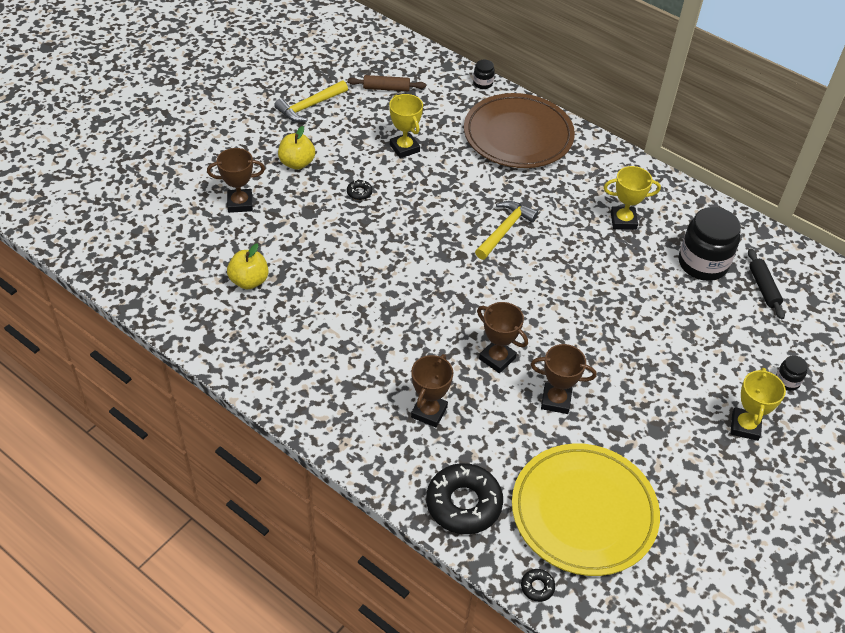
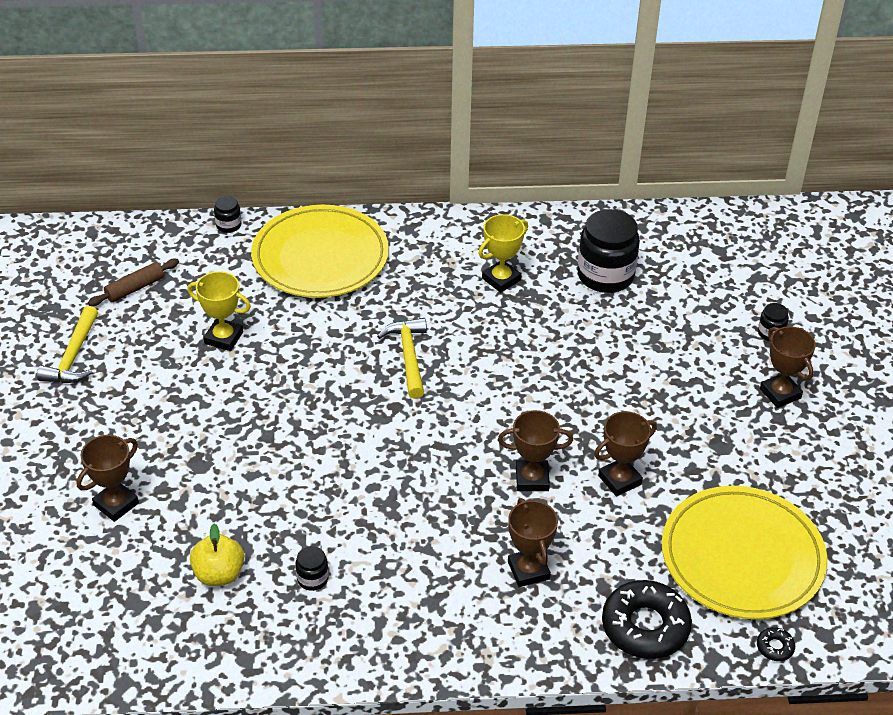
camera: 40 degrees left, 5 degrees down
yellow apple [278,126,315,170] -> none
black donut [347,180,373,200] -> none
brown plate [464,93,575,168] -> yellow plate [251,205,389,298]
yellow trophy [730,368,786,441] -> brown trophy [760,326,816,408]
black rolling pin [748,248,785,319] -> none
none -> black jar [295,546,329,591]

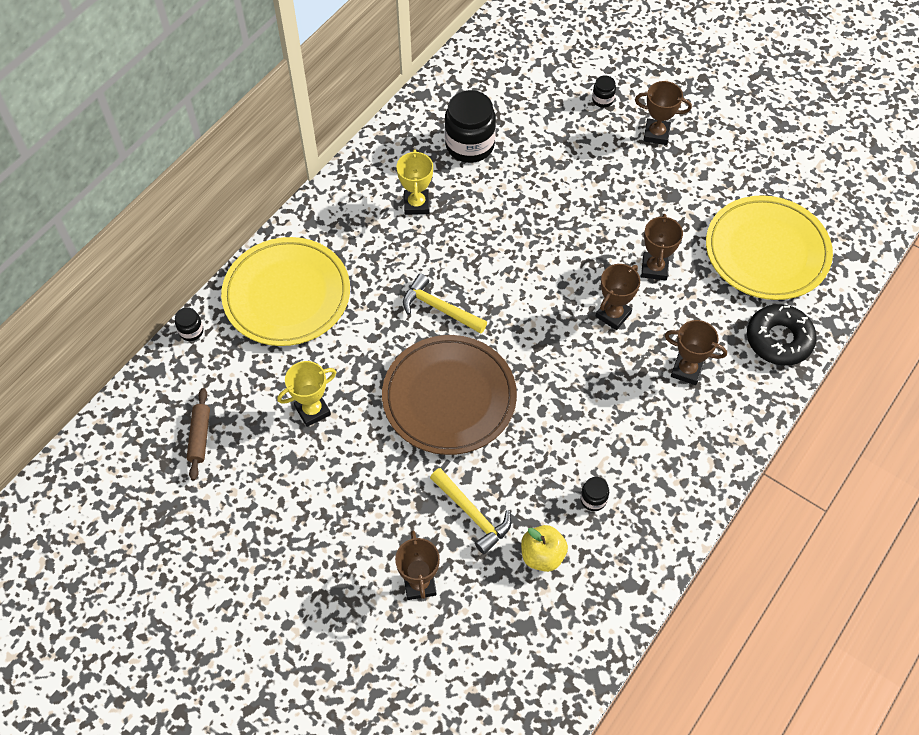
camera: 50 degrees left, 15 degrees up
yellow hammer [37,306,98,383] -> yellow hammer moved to [430,468,511,554]
black donut [757,627,795,661] -> none
none -> brown plate [382,335,517,455]

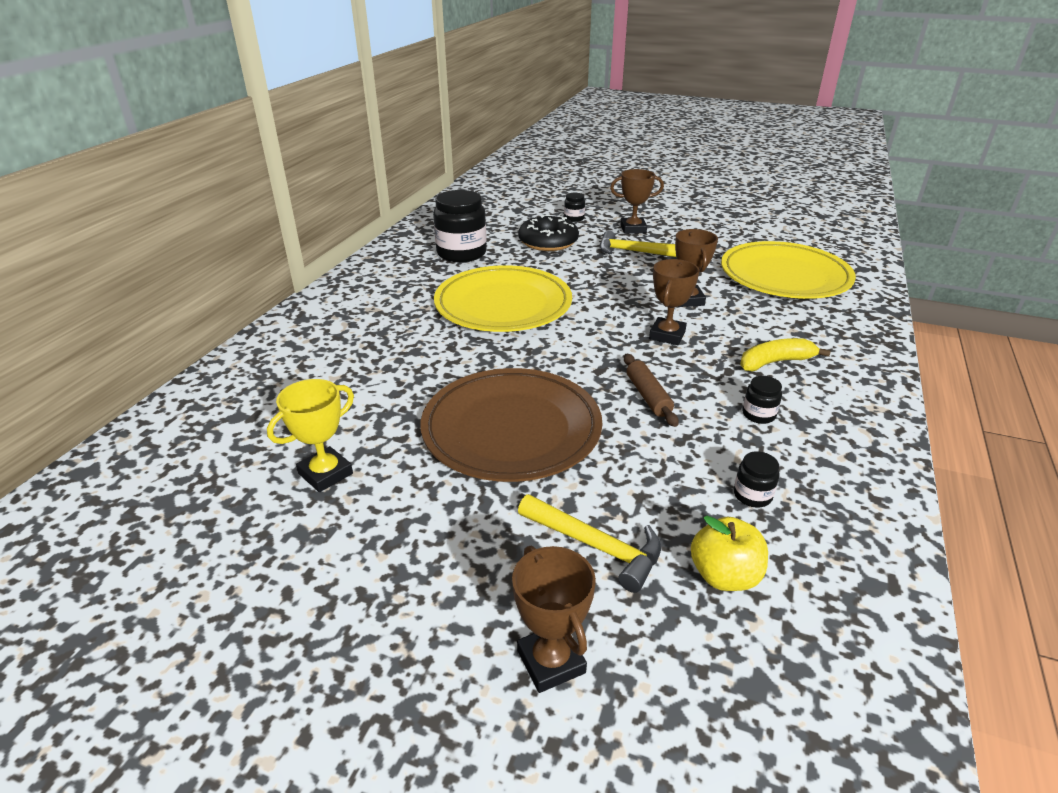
camera: 15 degrees left, 25 degrees down
black jar [175,307,203,341] -> black jar moved to [742,376,782,424]
brown rolling pin [187,388,210,480] -> brown rolling pin moved to [624,354,679,427]
yellow plate [221,237,350,346] -> yellow plate moved to [434,265,572,332]
yellow trophy [396,150,433,215] -> none
yellow hammer [403,274,487,334] -> yellow hammer moved to [600,231,676,257]
brown trophy [665,320,727,385] -> yellow banana [740,338,831,372]
black donut [747,304,817,366] -> black donut moved to [518,214,579,251]

